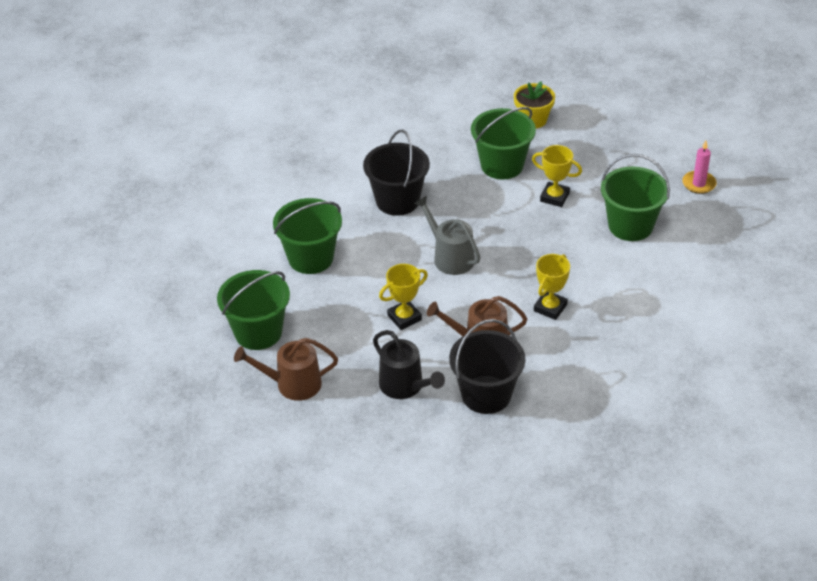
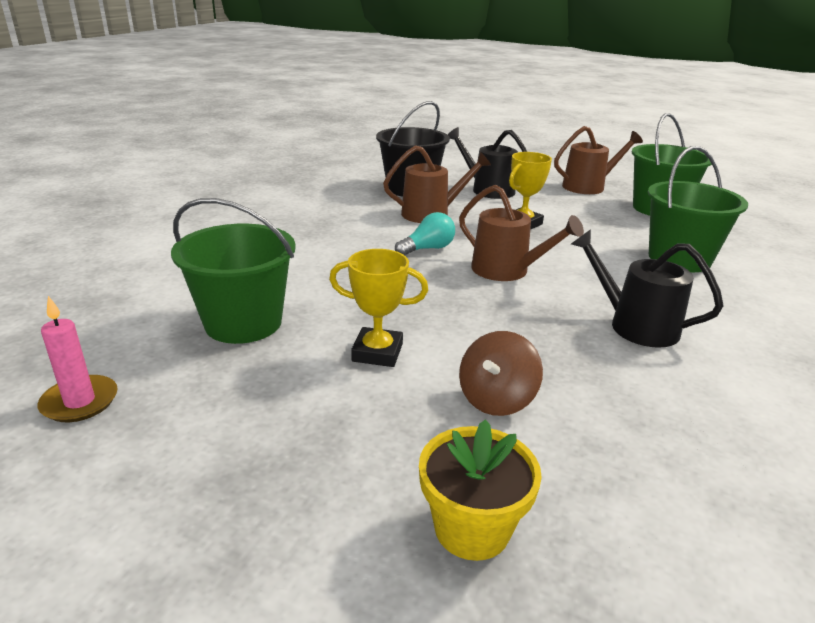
camera: 165 degrees right, 15 degrees down
black bucket [363,130,430,216] -> black watering can [571,229,724,348]
grey watering can [414,196,481,275] -> brown watering can [459,185,584,281]
green bucket [471,107,536,180] -> brown spinning top [459,331,543,416]
yellow trophy [534,254,570,320] -> none
none -> turquoise light bulb [395,212,455,255]

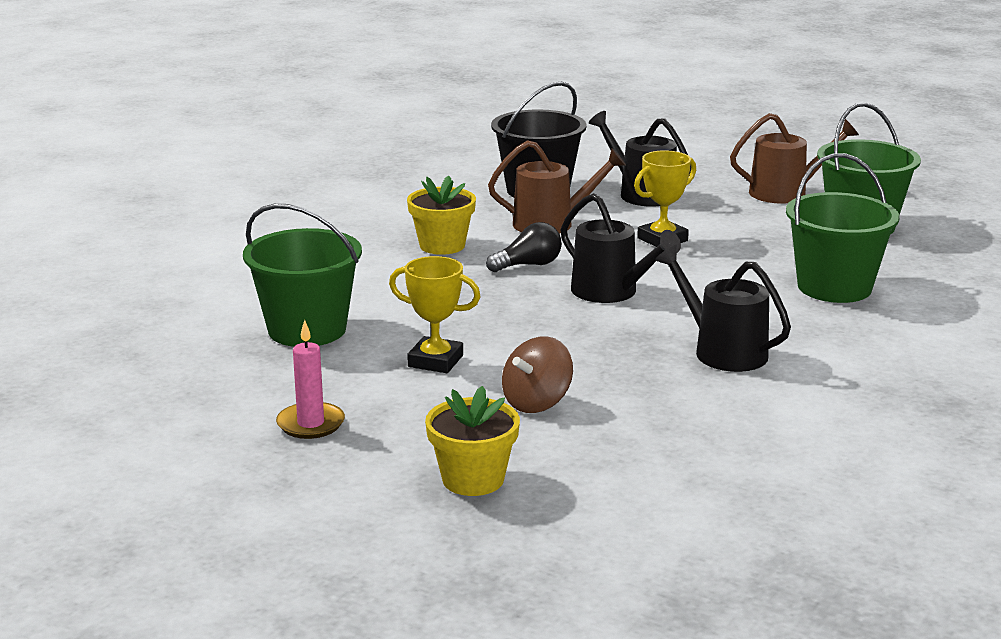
camera: 10 degrees right, 5 degrees down
pink candle [38,296,118,422] -> pink candle moved to [276,320,345,439]
turquoise light bulb [395,212,455,255] -> black light bulb [486,222,562,272]
brown watering can [459,185,584,281] -> black watering can [560,193,681,303]
none -> yellow flower pot [407,175,476,255]

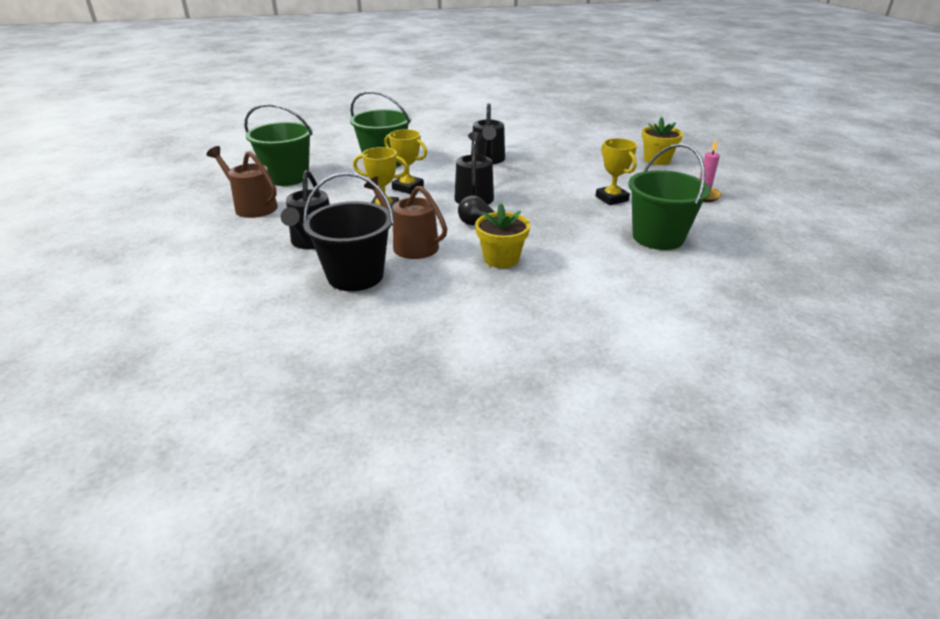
camera: 135 degrees left, 10 degrees up
brown spinning top [502,336,573,413] -> none
none -> yellow trophy [384,129,427,194]

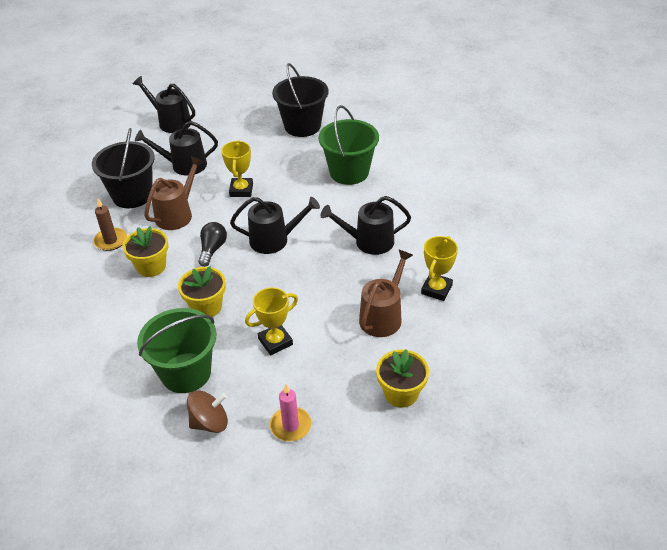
camera: 85 degrees right, 10 degrees up
brown watering can [207,146,278,218] -> brown watering can moved to [359,250,413,337]
green bucket [245,104,312,186] -> black bucket [272,63,329,137]
yellow trophy [384,129,427,194] -> yellow trophy moved to [421,236,458,301]
none -> brown candle [93,199,127,251]
none -> black watering can [133,76,195,133]
none -> yellow flower pot [178,266,226,317]
none -> brown spinning top [187,390,228,433]

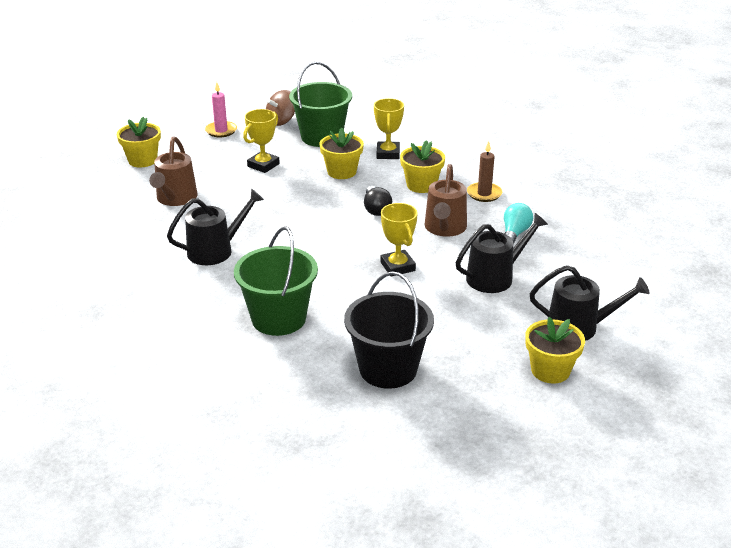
camera: 155 degrees right, 10 degrees down
black bucket [92,128,155,208] -> turquoise light bulb [504,203,533,245]
black watering can [230,197,320,254] -> none
yellow trophy [421,236,458,301] -> yellow trophy moved to [374,98,404,159]
none -> yellow flower pot [525,317,585,384]

